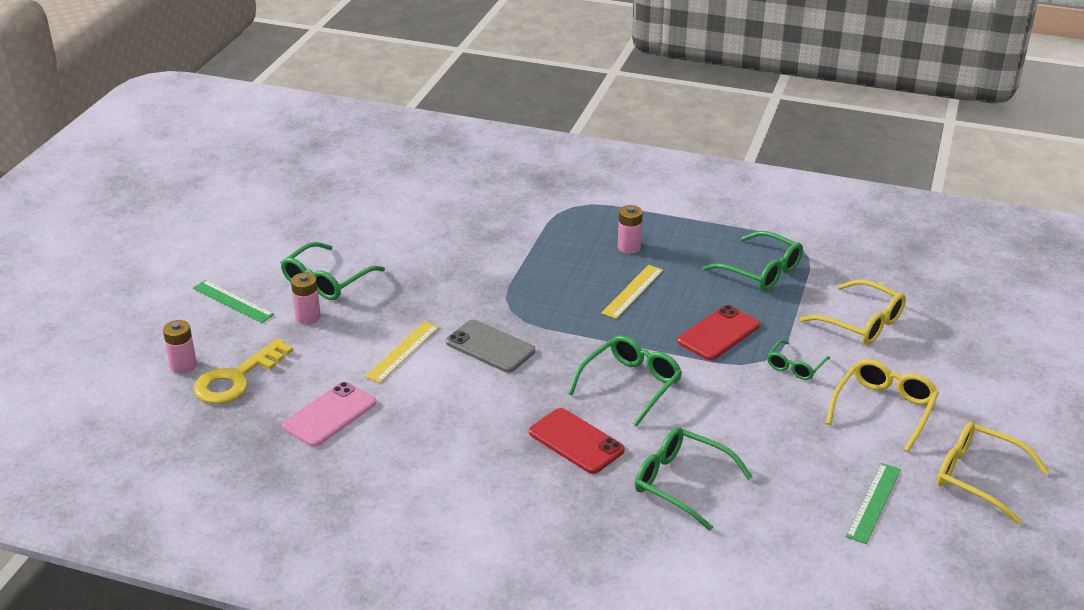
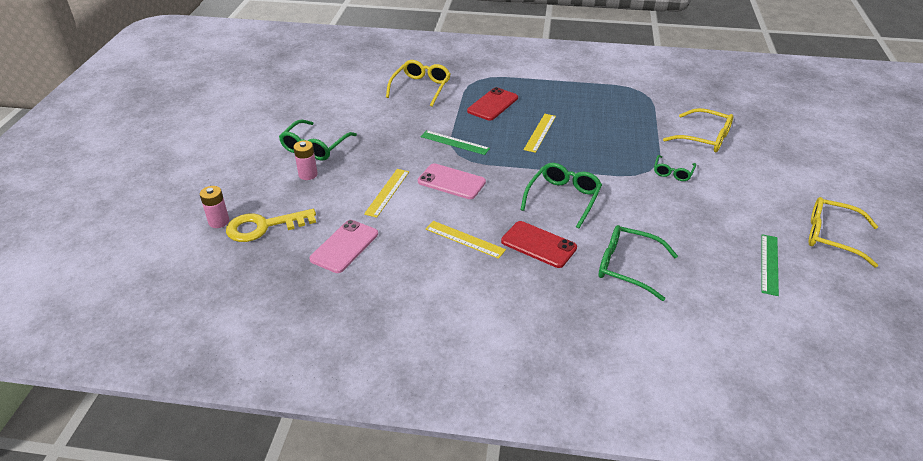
camera: 10 degrees left, 5 degrees up
green ruler [193,280,274,323] -> green ruler moved to [421,130,490,155]
yellow key [193,338,293,404] -> yellow key turned 45 degrees clockwise [226,209,316,242]
grey phone [446,319,535,373] -> pink phone [418,163,486,199]
pink battery [618,205,643,254] -> none
red phone [677,305,760,360] -> red phone moved to [467,87,518,121]
green glasses [703,231,803,291] -> none
yellow glasses [826,359,939,452] -> yellow glasses moved to [386,60,451,107]
none -> yellow ruler [426,221,506,259]

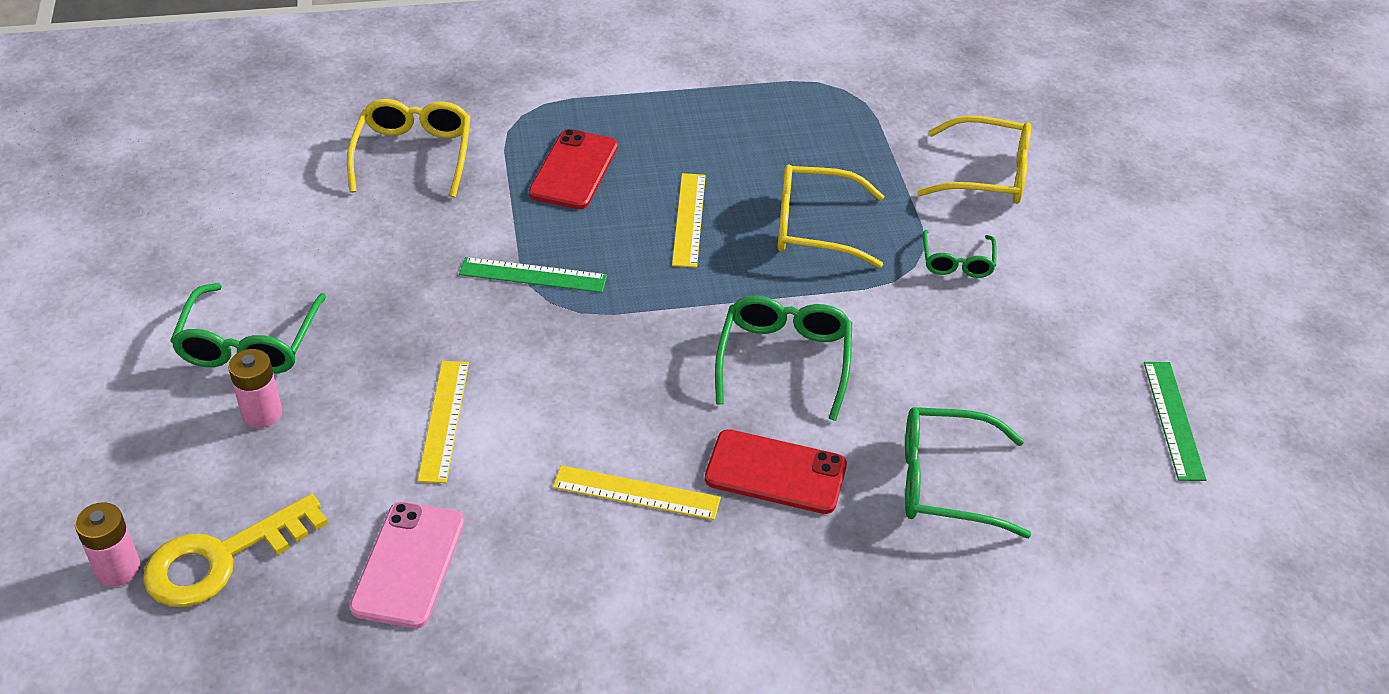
camera: 20 degrees left, 5 degrees up
pink phone [418,163,486,199] -> none
yellow glasses [809,197,878,268] -> yellow glasses moved to [777,165,884,268]

